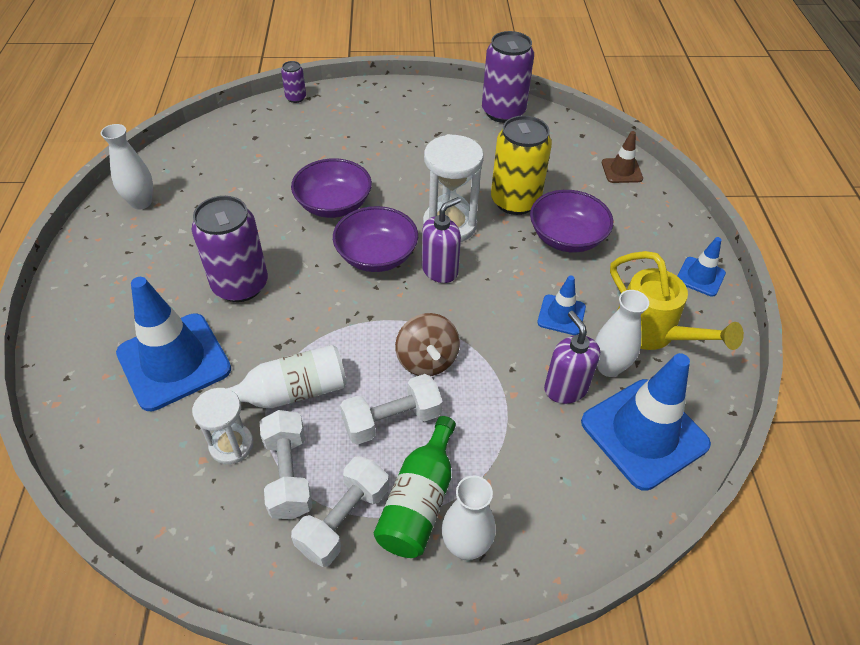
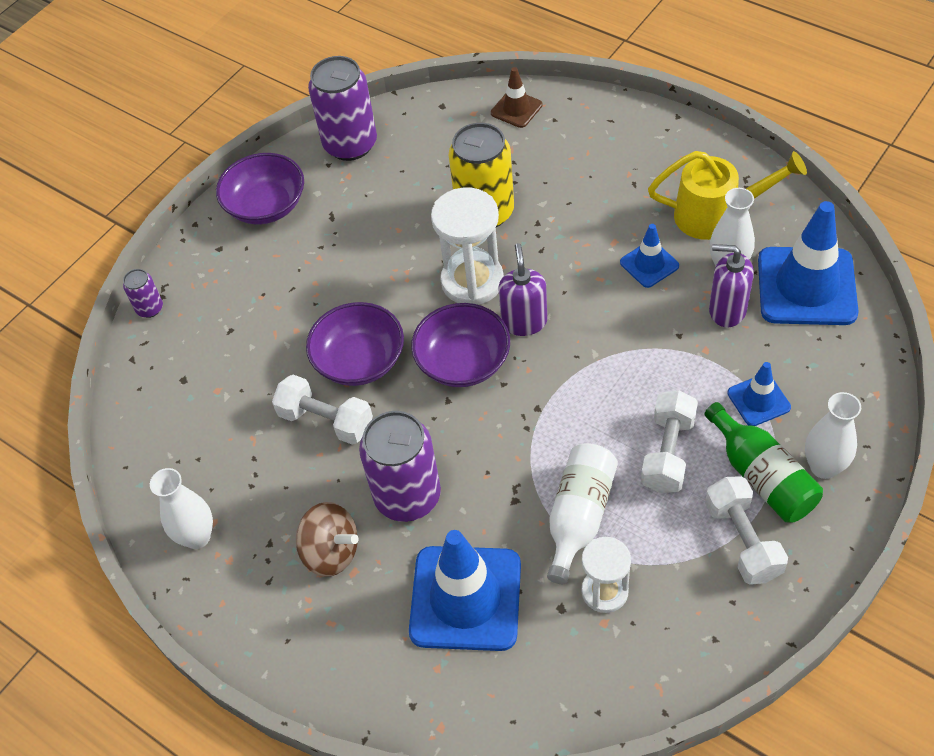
camera: 45 degrees left, 5 degrees up
white dumbbell [260,410,312,519] -> white dumbbell moved to [272,375,373,445]
brown spinning top [395,313,460,376] -> brown spinning top moved to [296,502,359,577]
purple bowl [530,190,613,253] -> purple bowl moved to [216,153,304,224]
blue traffic cone [678,237,726,297] -> blue traffic cone moved to [727,362,791,426]

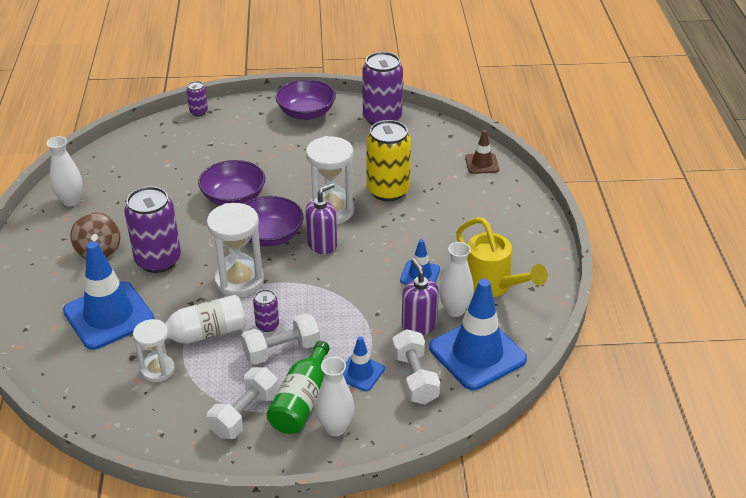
camera: 45 degrees right, 15 degrees down
white dumbbell [272,375,373,445] -> white dumbbell moved to [392,329,440,404]
none -> white hourglass [207,203,264,297]
none -> purple can [253,289,279,332]

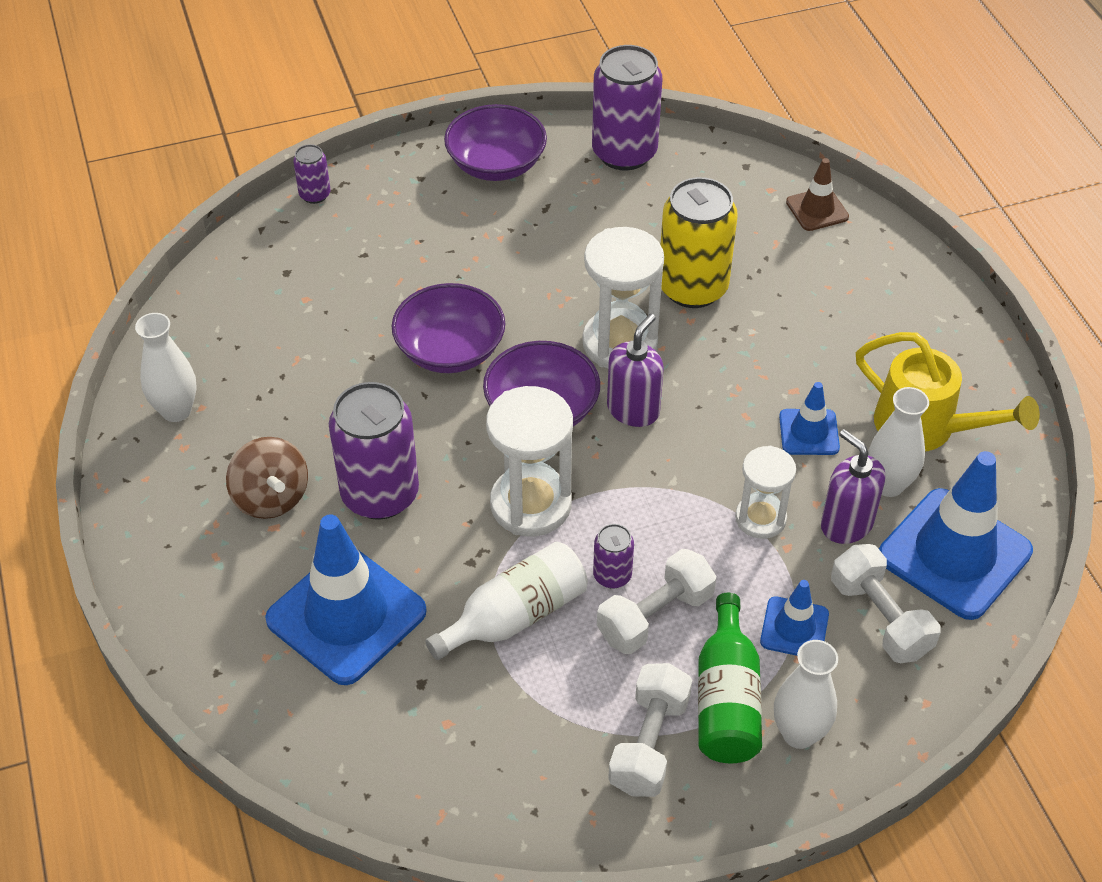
camera: 15 degrees left, 10 degrees up
white hourglass [133,319,175,382] -> white hourglass moved to [735,446,796,539]

